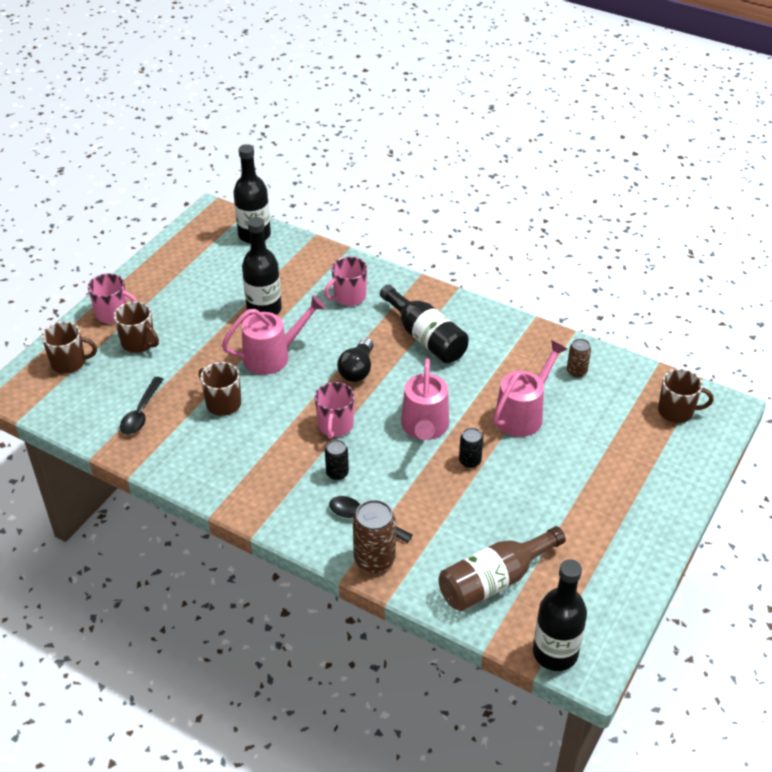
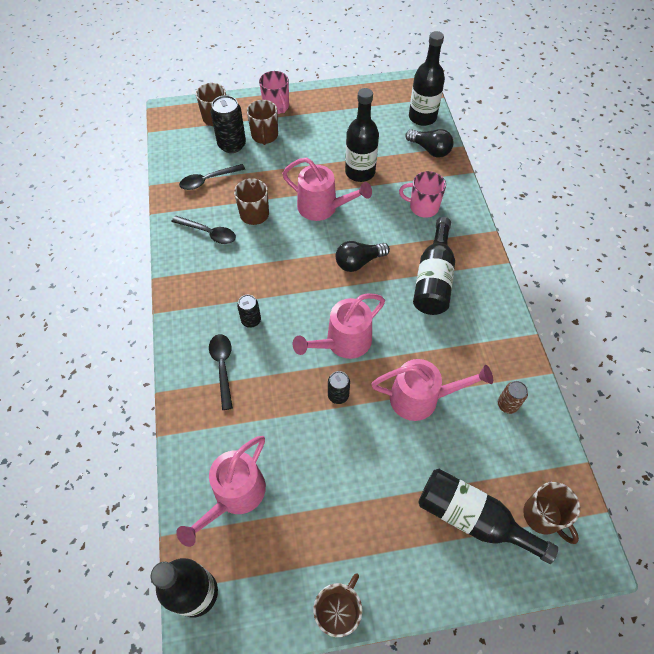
camera: 50 degrees right, 15 degrees up
pink mug [315,382,355,439] -> none
brown can [353,500,396,573] -> none
brown bottle [438,526,566,611] -> pink watering can [176,436,266,547]
none -> black spoon [171,216,236,244]
none -> black can [211,95,246,153]
none -> brown mug [313,573,362,637]
none -> black light bulb [405,129,454,158]
none -> black bottle [418,469,558,564]

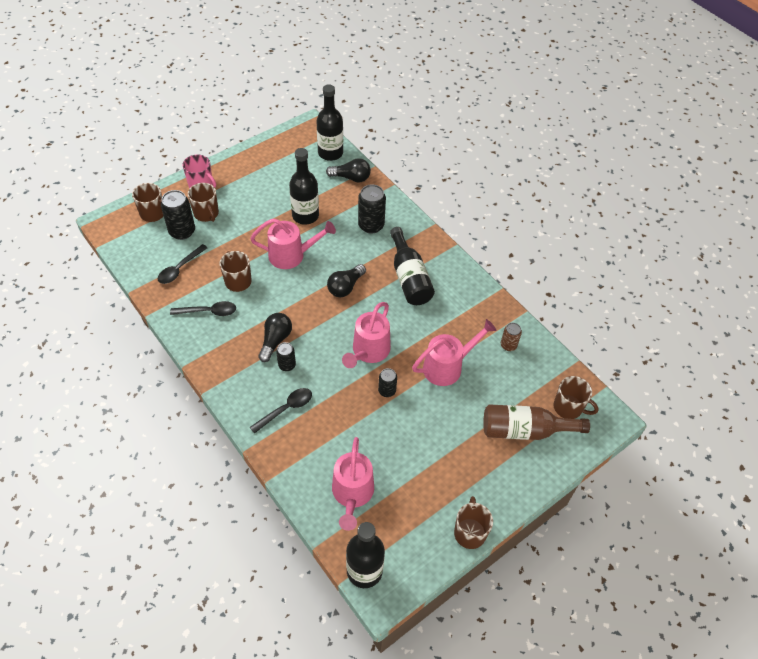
camera: 30 degrees left, 5 degrees down
black spoon [209,334,233,410] -> black spoon turned 90 degrees clockwise [250,388,312,434]
pink mug [399,171,446,218] -> black can [358,184,386,234]
black bottle [418,469,558,564] -> brown bottle [483,404,590,440]
none -> black light bulb [258,313,292,362]

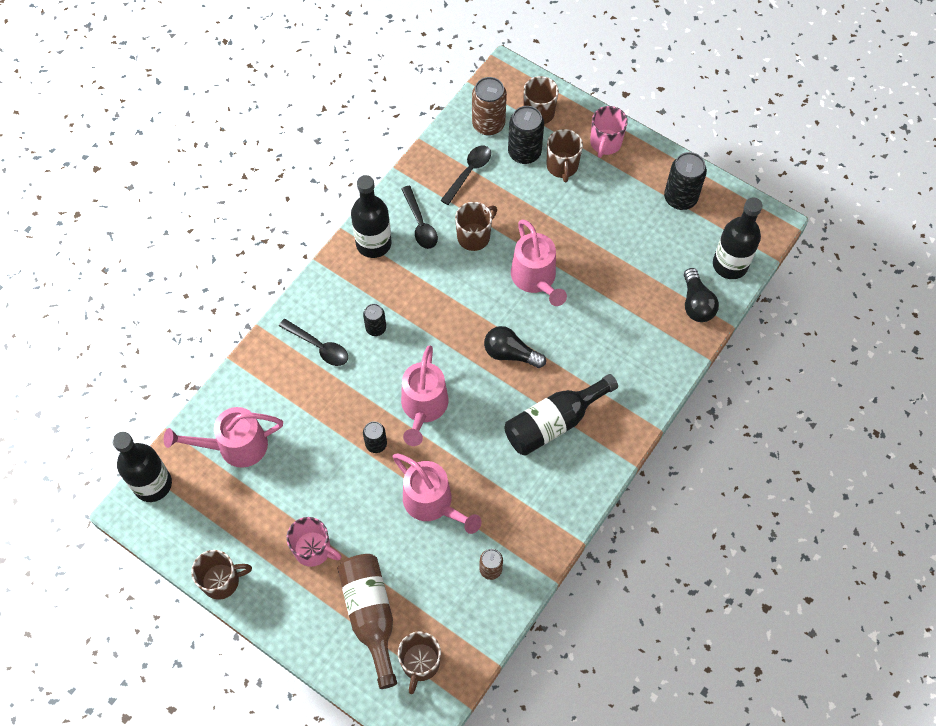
camera: 75 degrees right, 10 degrees up
black spoon [158,244,207,284] -> black spoon turned 105 degrees clockwise [440,146,491,205]
brown mug [188,183,219,222] -> brown mug turned 45 degrees counterclockwise [547,129,583,183]
black light bulb [258,313,292,362] -> none
black bottle [289,148,319,225] -> black bottle moved to [351,175,391,258]
pink watering can [342,302,391,368] -> pink watering can turned 90 degrees counterclockwise [401,345,449,446]
black can [358,184,386,234] -> black can moved to [664,152,707,210]
none -> pink mug [286,517,341,567]
none -> brown can [472,77,507,136]

